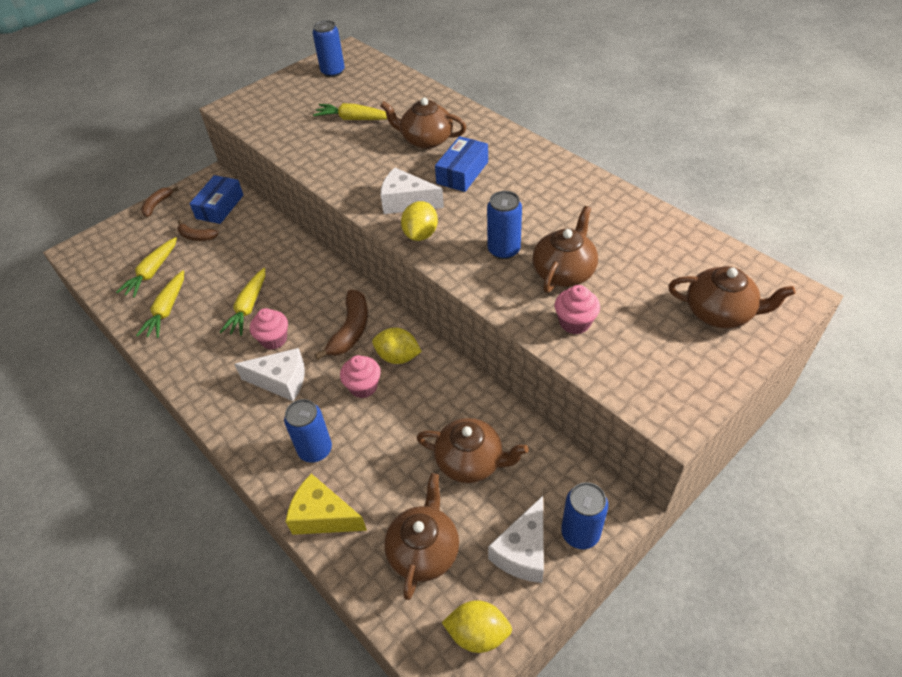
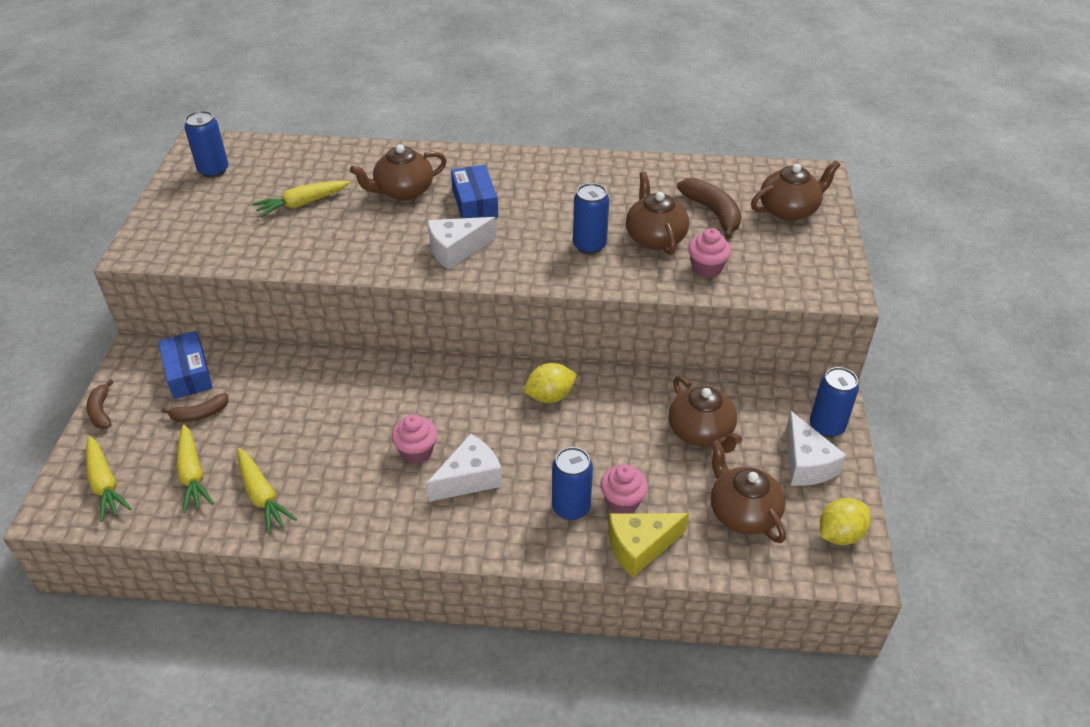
camera: 45 degrees left, 5 degrees down
yellow carrot [220,268,265,336] -> yellow carrot moved to [86,436,132,522]
brown banana [315,290,368,360] -> brown banana moved to [677,178,741,239]
pink cupcake [340,355,381,398] -> pink cupcake moved to [600,464,648,514]
yellow lemon [401,201,438,241] -> none
brown teapot [417,418,529,483] -> brown teapot turned 90 degrees clockwise [668,376,742,453]

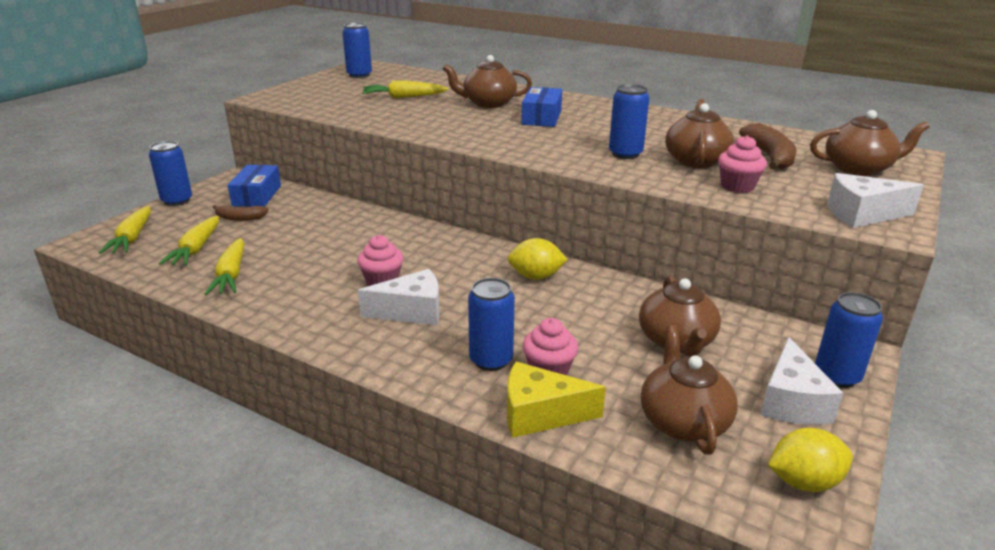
camera: 25 degrees right, 15 degrees down
brown banana [86,379,113,429] -> blue can [149,141,192,206]
white cheese [428,217,496,270] -> white cheese moved to [827,173,924,228]

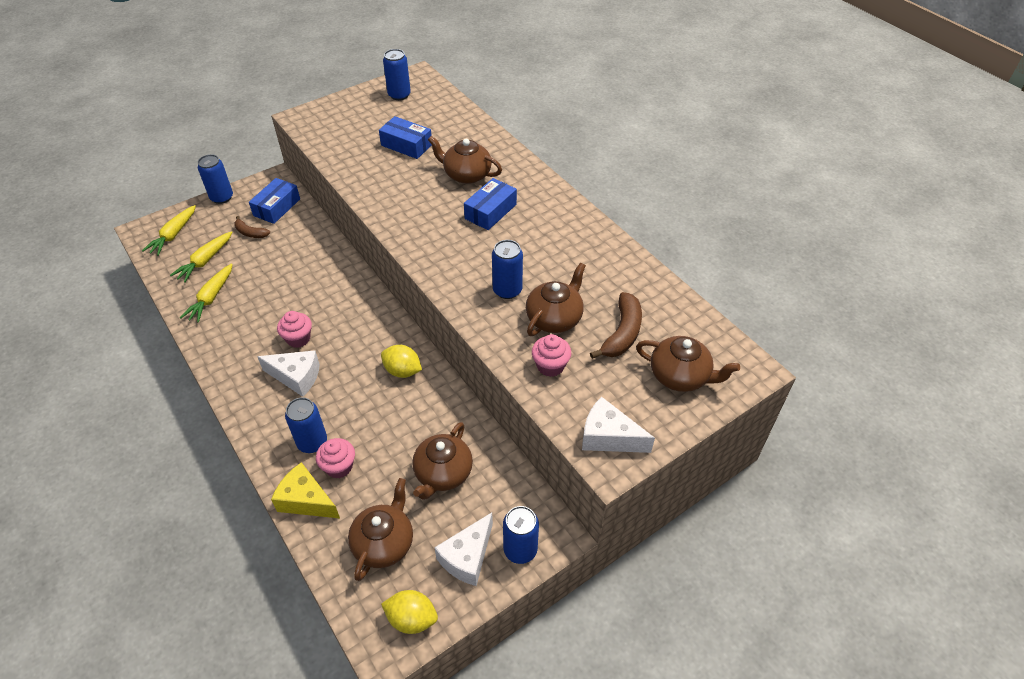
camera: 25 degrees right, 20 degrees up
yellow carrot [362,80,448,98] -> blue box [379,116,432,159]

